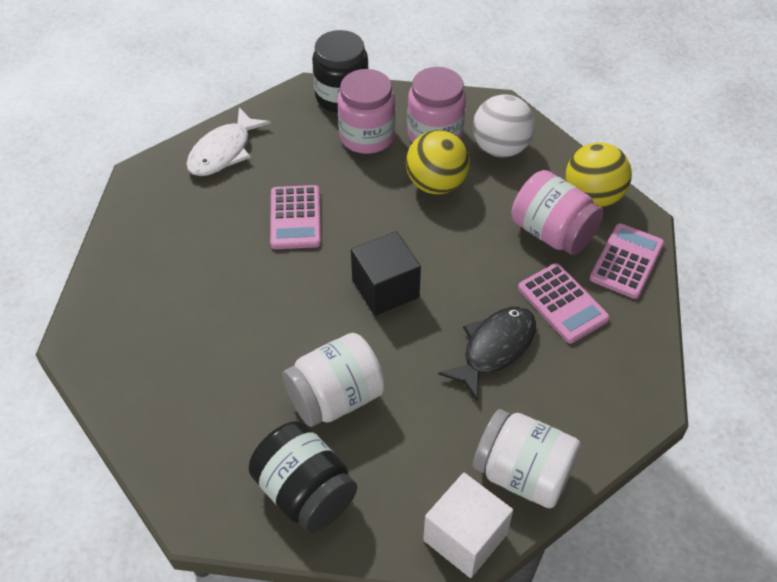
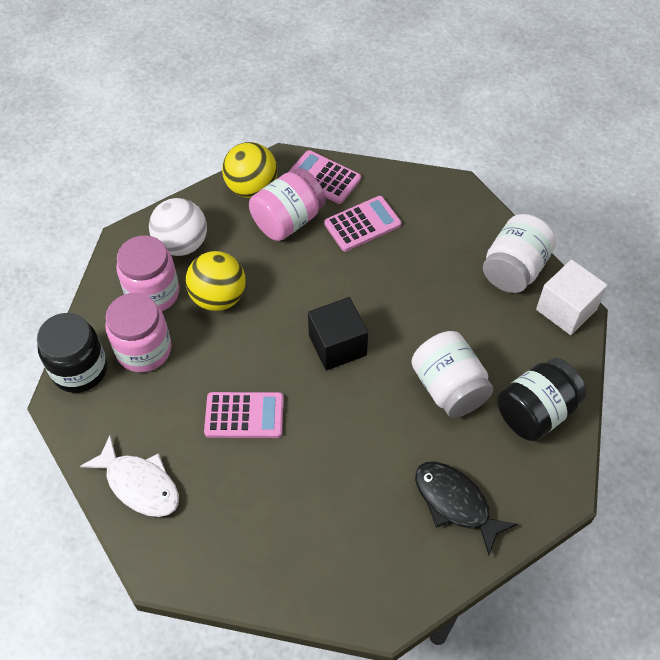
camera: 85 degrees left, 5 degrees up
black fish [438,307,536,401] -> black fish moved to [415,461,518,555]

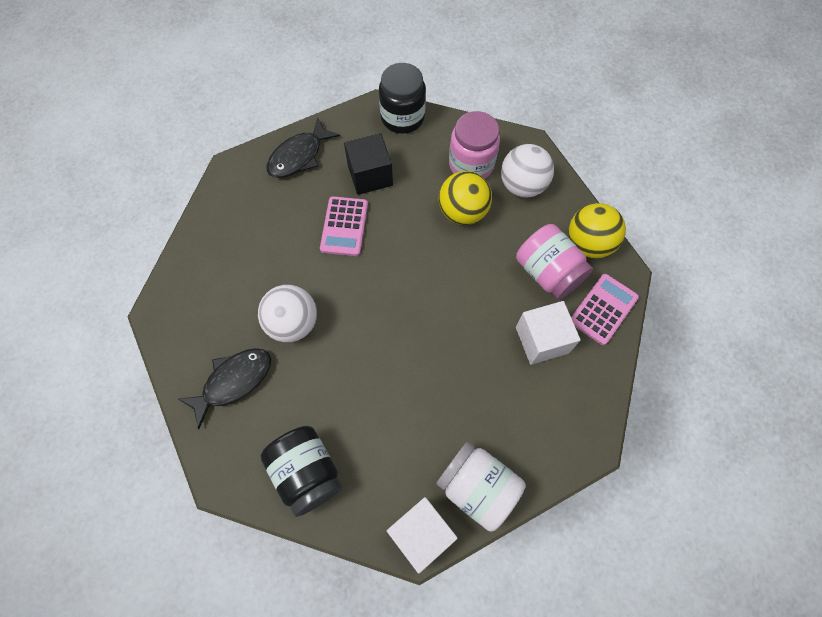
camera: 95 degrees right, 10 degrees up
white fish [80,435,179,517] -> black fish [267,117,340,178]
pink jar [105,293,171,372] -> none
black cube [308,297,368,371] -> black cube moved to [344,133,393,195]
pink calculator [324,196,401,252] -> white cube [516,301,581,365]
white jar [411,331,493,418] -> none
none -> white ball [258,285,317,342]

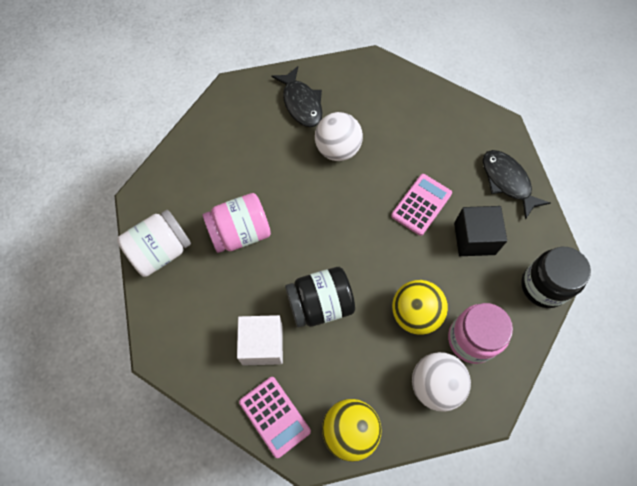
camera: 105 degrees right, 0 degrees up
black jar [261,426,342,517] -> black jar moved to [285,267,355,328]
pink calculator [320,196,368,256] -> pink calculator turned 105 degrees clockwise [391,174,452,236]
white cube [387,497,458,574] -> none
pink jar [516,224,593,299] -> pink jar moved to [202,193,271,253]

